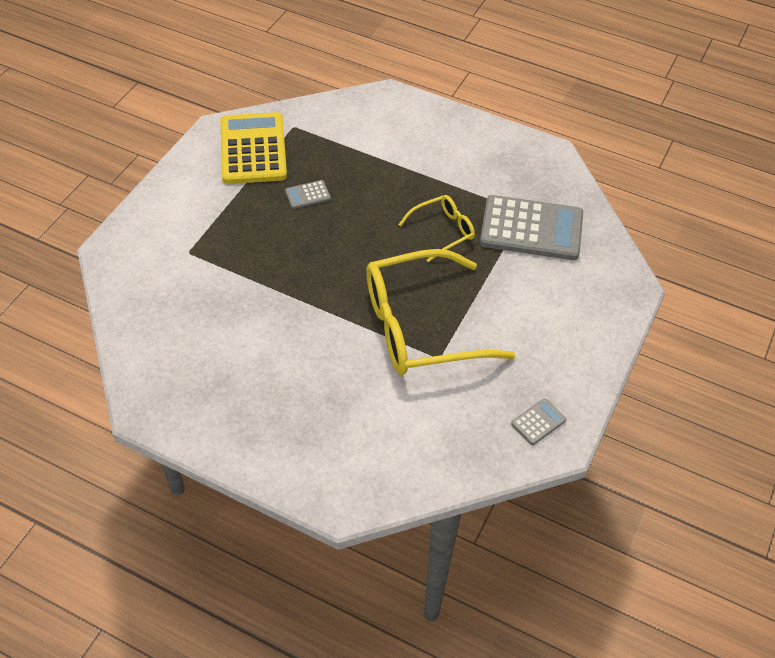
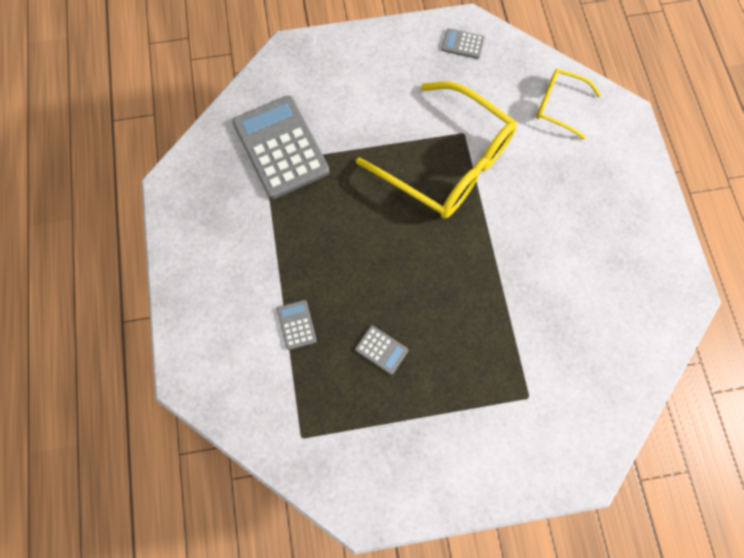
camera: 125 degrees left, 20 degrees up
yellow calculator [221,112,287,184] -> none
yellow glasses [398,195,475,262] -> yellow glasses moved to [536,69,601,139]
none -> grey calculator [277,300,317,350]

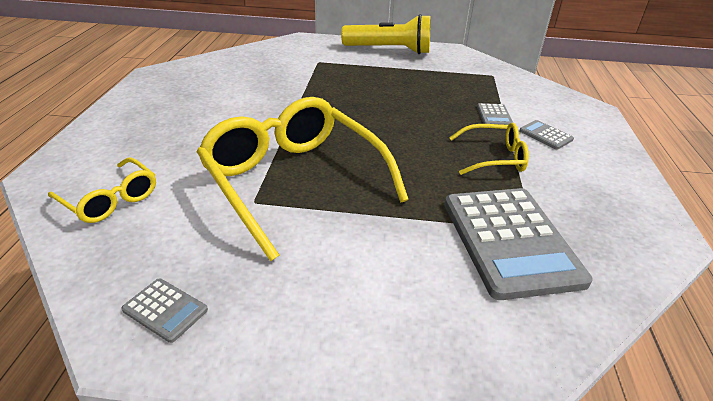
camera: 165 degrees left, 35 degrees down
grey calculator [355,325,408,375] -> grey calculator moved to [519,120,574,149]
none -> yellow flashlight [341,14,431,54]
none -> yellow glasses [449,123,529,175]

